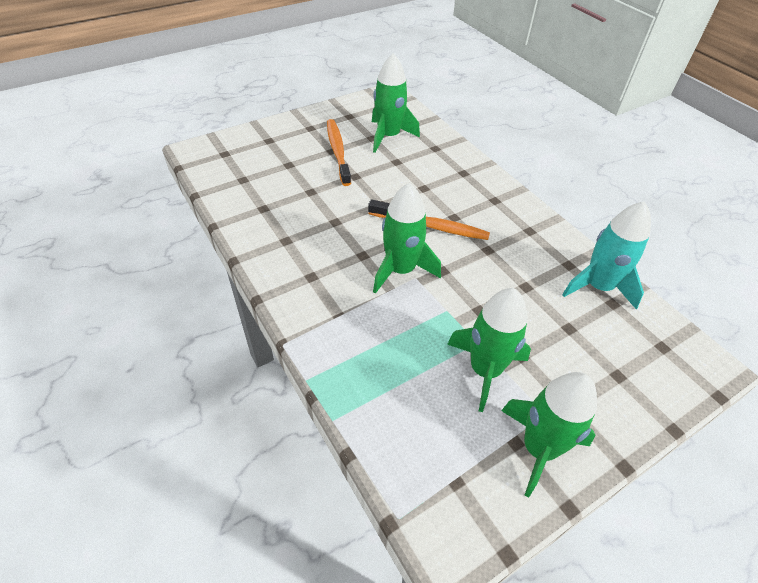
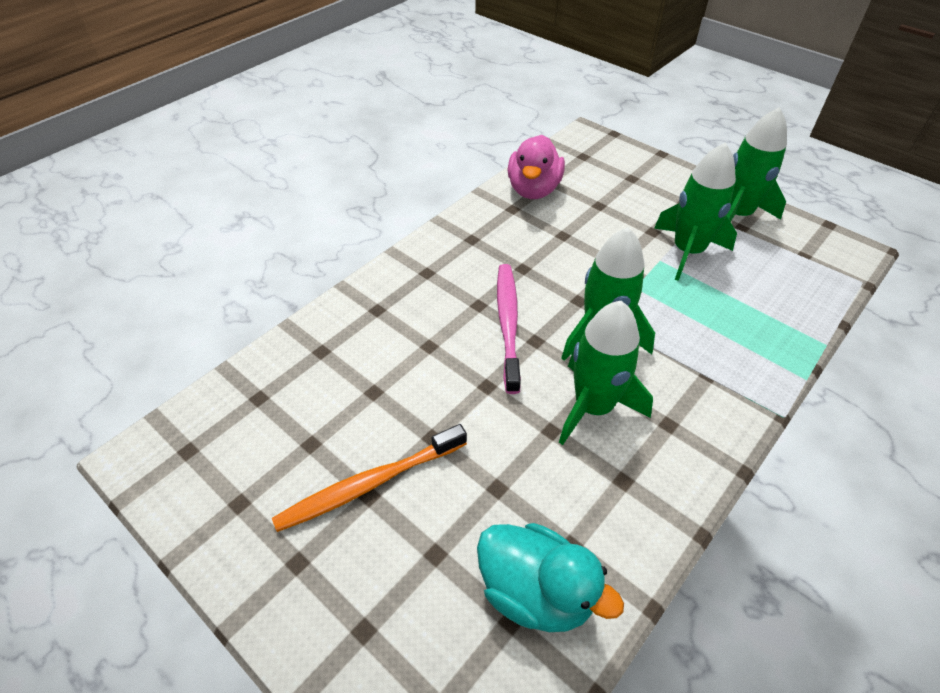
camera: 105 degrees left, 0 degrees up
orange toothbrush [368,199,490,240] -> pink toothbrush [497,264,521,394]
green rocket [372,53,420,153] -> green rocket moved to [559,301,653,445]
turquoise rocket [562,201,651,310] -> pink duck [507,135,565,199]
none -> turquoise duck [477,523,624,632]

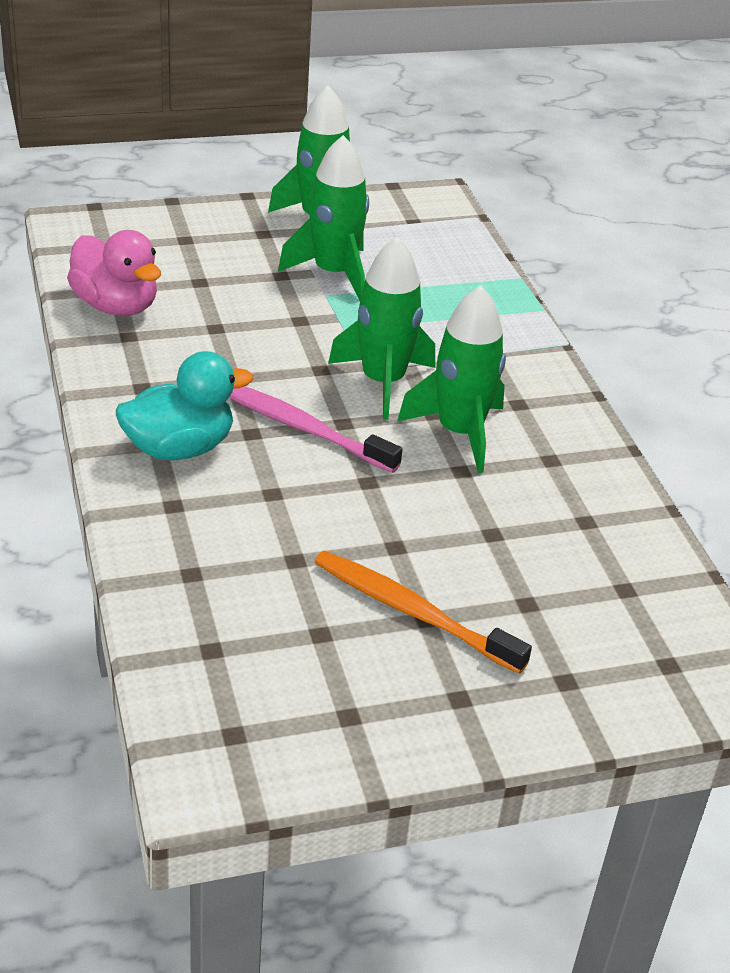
camera: 60 degrees left, 10 degrees down
orange toothbrush [272,424,467,532] -> orange toothbrush turned 120 degrees clockwise [315,551,532,674]
turquoise duck [477,523,624,632] -> turquoise duck moved to [116,351,253,460]

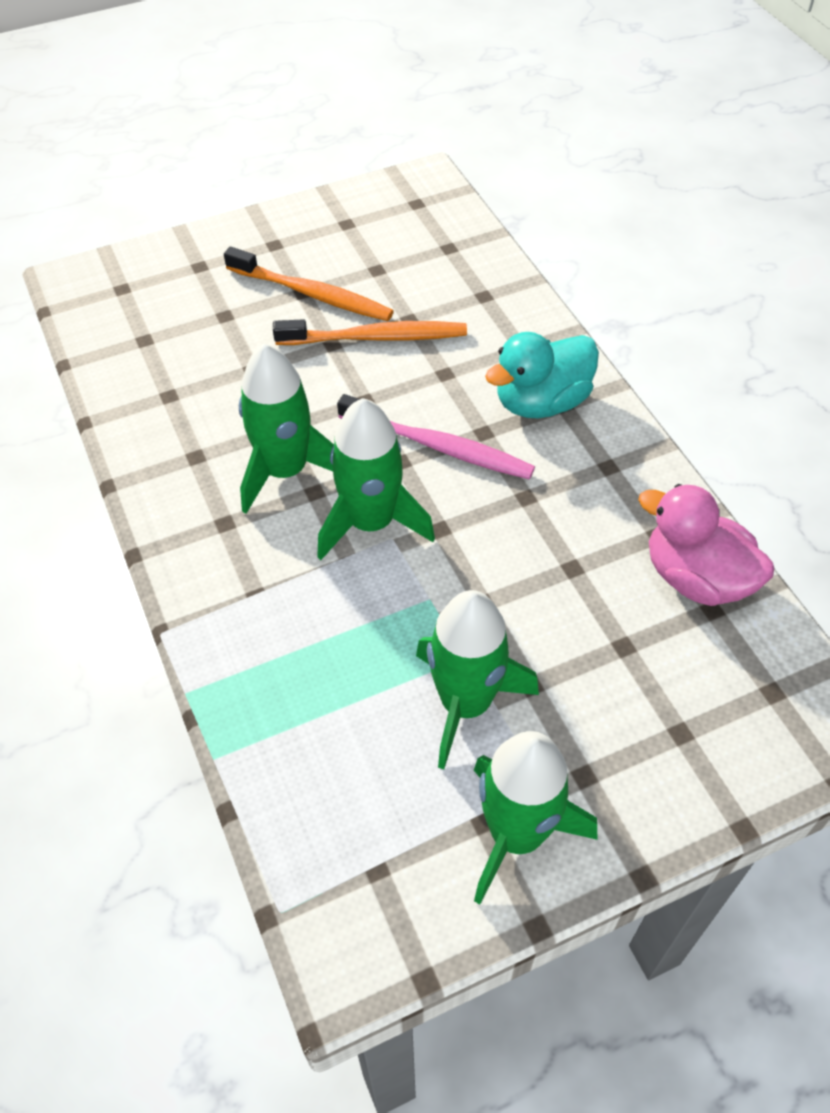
camera: 175 degrees right, 15 degrees up
none -> orange toothbrush [273,319,467,345]

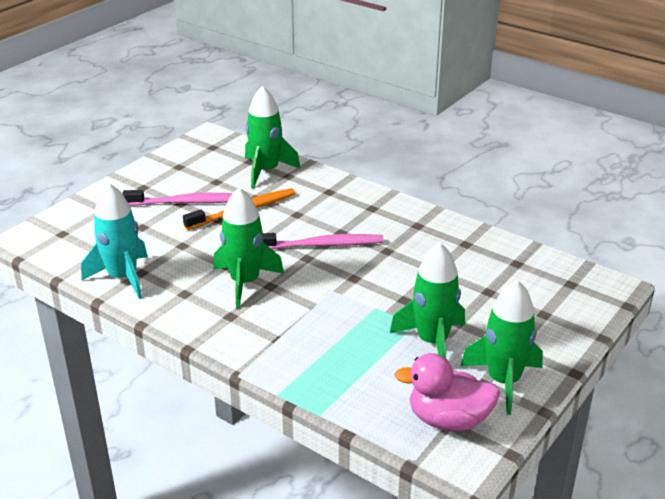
camera: 30 degrees left, 20 degrees down
orange toothbrush [224,247,394,321] -> pink toothbrush [122,190,233,206]
green rocket [317,398,435,560] -> green rocket moved to [245,86,301,188]
turquoise duck [485,332,599,418] -> none
pink duck [638,484,774,606] -> pink duck moved to [394,353,500,431]
none -> turquoise rocket [81,183,148,299]

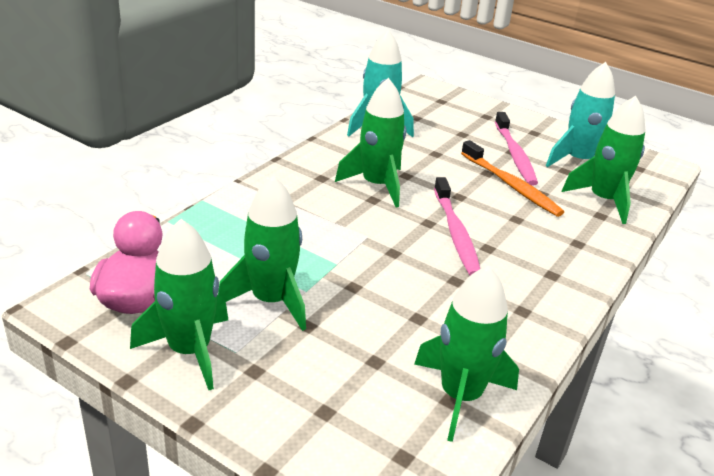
camera: 85 degrees right, 0 degrees up
none -> green rocket [414,265,519,442]
none -> turquoise rocket [546,62,615,167]

